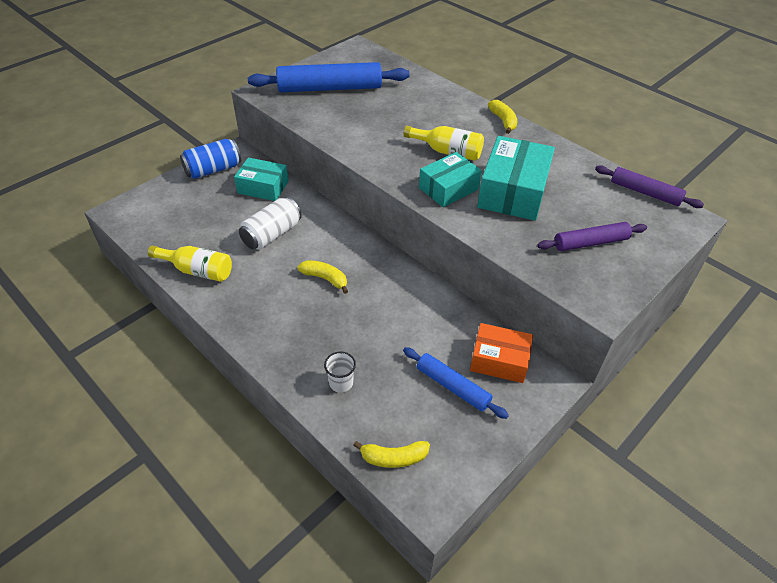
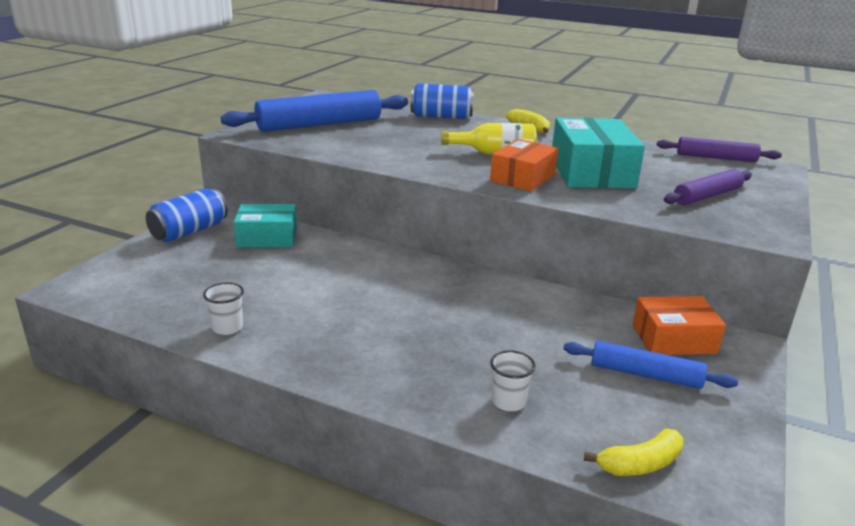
camera: 20 degrees left, 20 degrees down
yellow bottle [148,245,232,282] -> white cup [203,282,244,335]
white can [239,197,302,250] -> none
yellow banana [297,260,348,294] -> none
turquoise box [419,152,482,207] -> orange box [490,139,558,192]
none -> blue can [411,83,474,119]

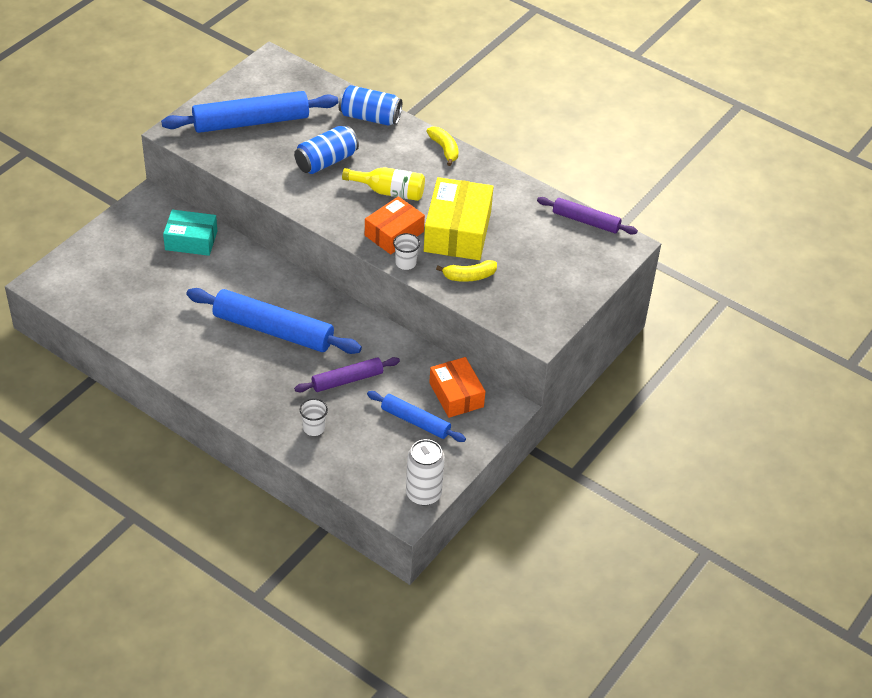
camera: 10 degrees right, 20 degrees up
blue can [146,188,228,242] -> blue can moved to [294,125,359,174]
white cup [203,282,244,335] -> white cup moved to [393,233,420,270]
turquoise box [552,118,645,188] -> yellow box [424,177,493,260]
yellow banana [584,429,683,476] -> yellow banana moved to [436,260,497,282]
orange box [632,296,726,355] -> orange box turned 60 degrees clockwise [429,357,486,418]
purple rolling pin [664,169,752,205] -> purple rolling pin moved to [294,357,400,392]
none -> blue rolling pin [186,288,362,354]
none -> white can [406,439,445,505]

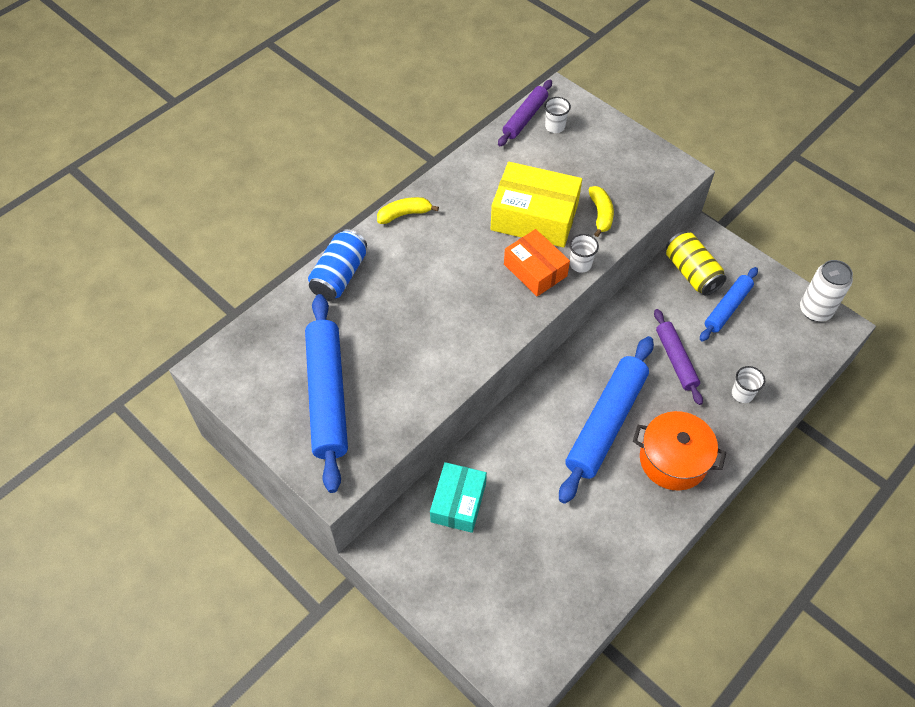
camera: 80 degrees left, 10 degrees up
blue can [294,125,359,174] -> none
yellow bottle [342,167,425,201] -> none
orange box [429,357,486,418] -> yellow can [666,231,727,296]
none -> white cup [544,97,571,133]
none -> orange pot [633,411,726,490]

